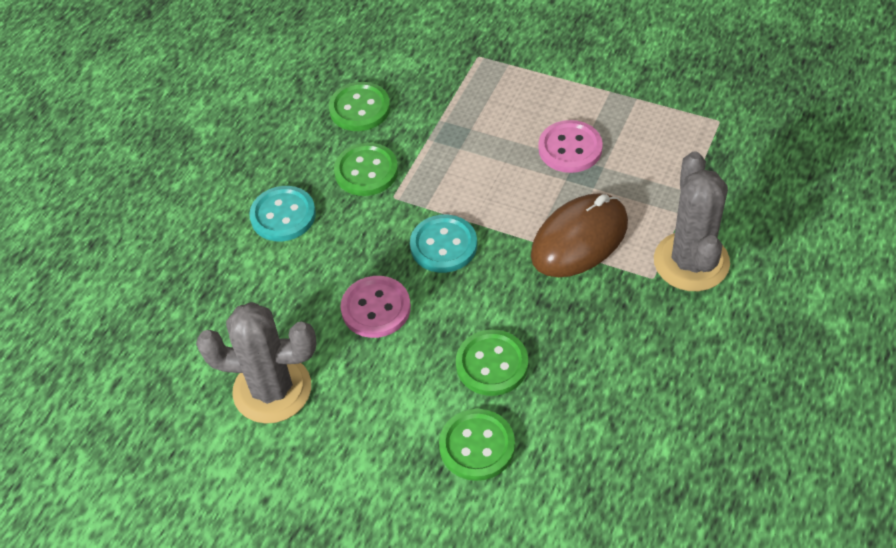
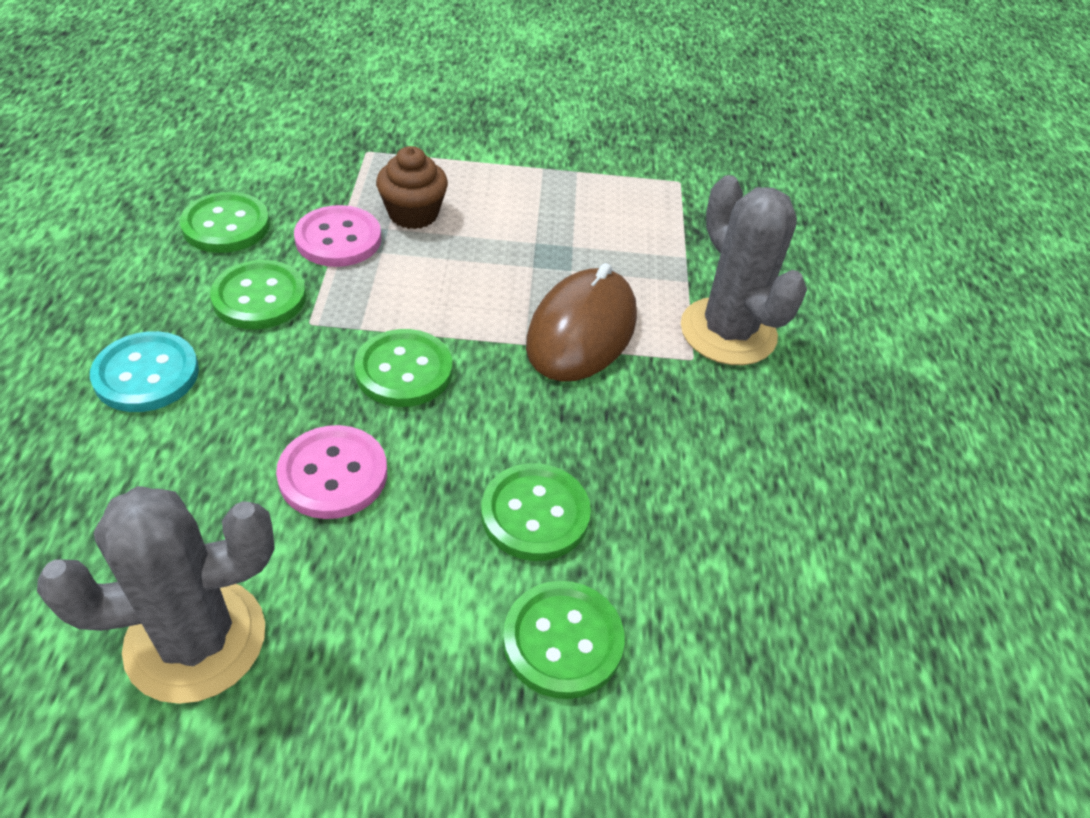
camera: 30 degrees left, 5 degrees down
turquoise button [410,215,477,273] -> green button [354,329,452,407]
pink button [538,120,603,173] -> pink button moved to [294,205,381,267]
none -> brown cupcake [376,146,448,229]

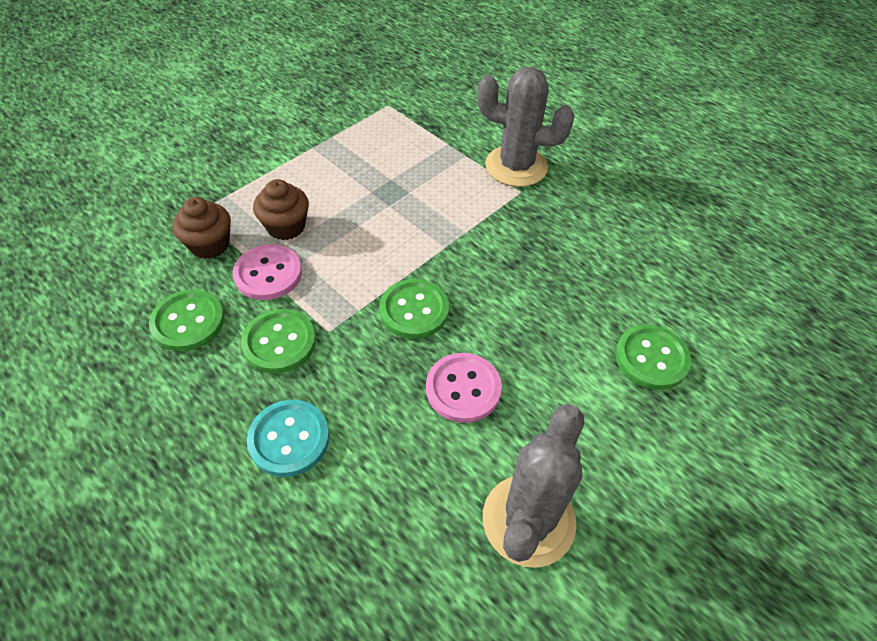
camera: 45 degrees left, 5 degrees up
green button [481,463,591,561] -> none
brown mouse [526,263,637,382] -> none
none -> brown cupcake [172,197,231,259]

